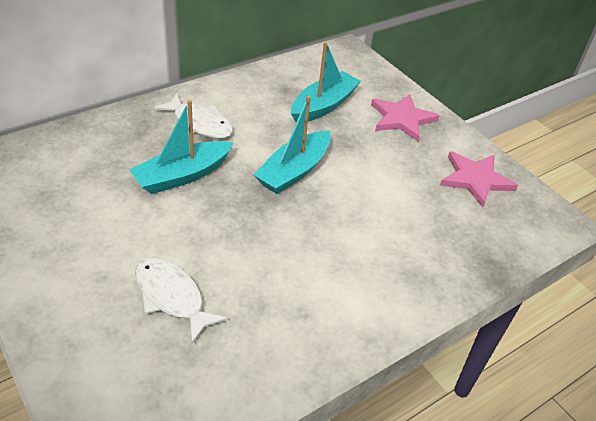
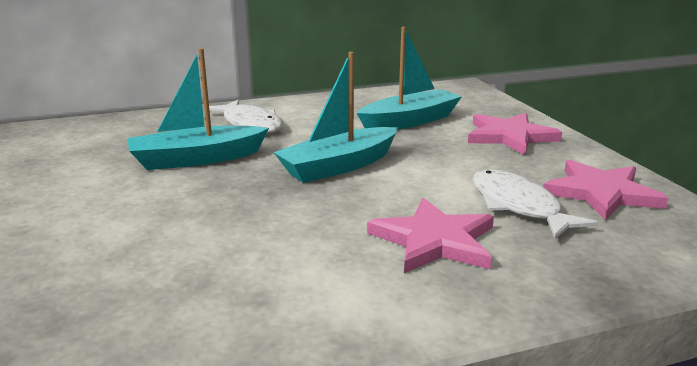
camera: 20 degrees right, 20 degrees down
white fish [135,257,228,343] -> white fish moved to [472,169,599,239]
none -> pink star [367,198,494,273]

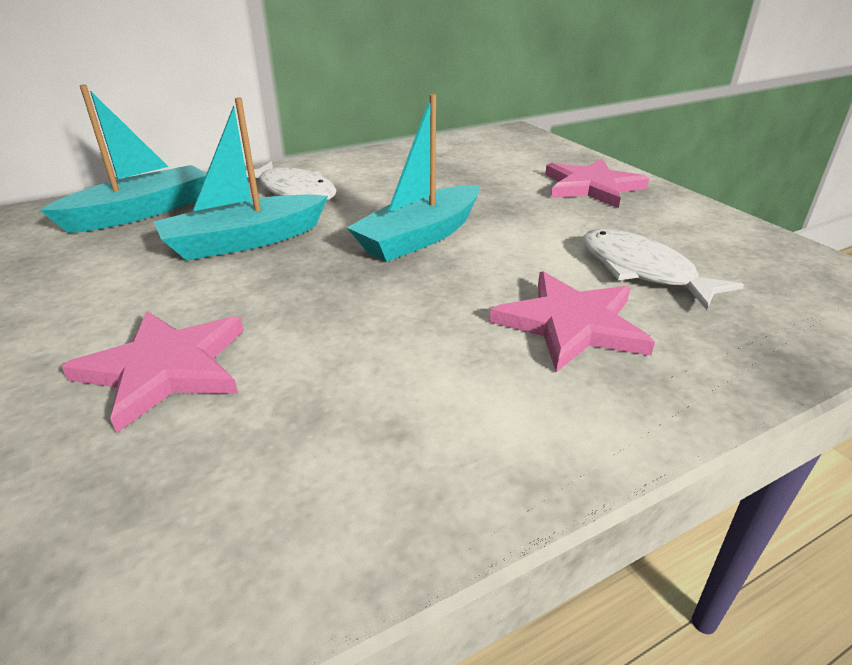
camera: 10 degrees left, 10 degrees up
turquoise boat [357,27,462,130] -> turquoise boat moved to [40,85,207,233]
pink star [543,160,668,221] -> pink star moved to [61,311,244,433]

